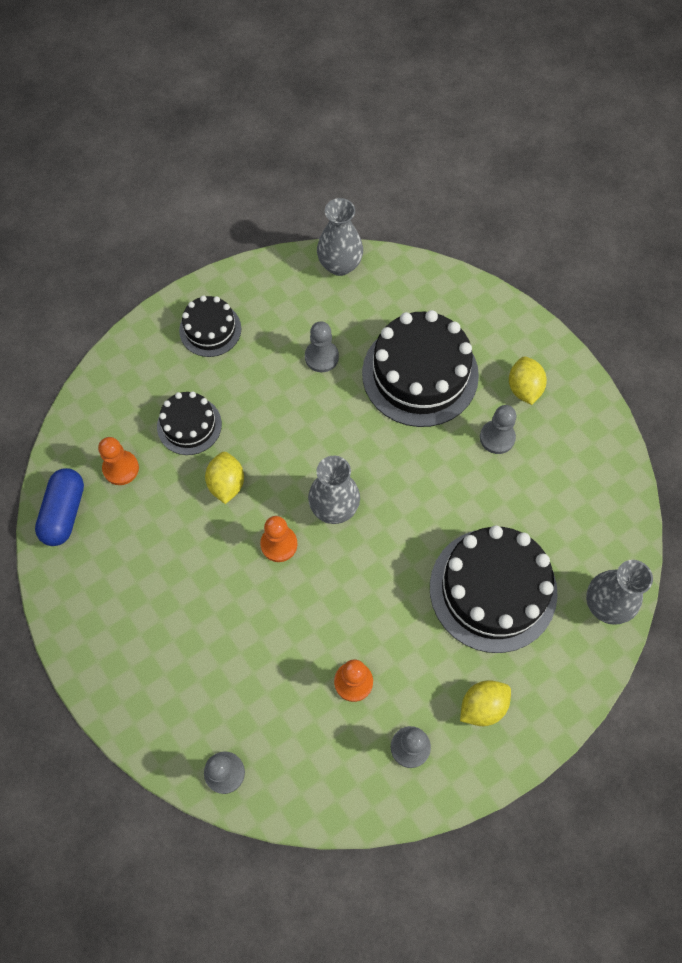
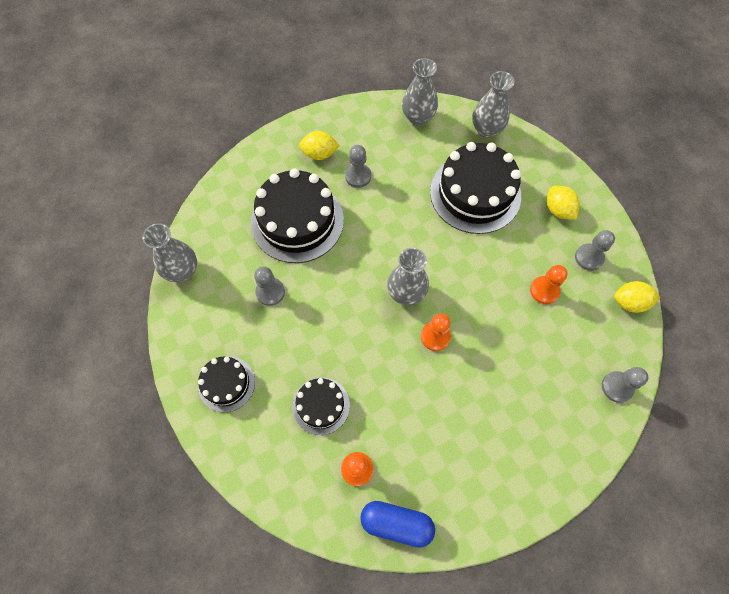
camera: 85 degrees left, 0 degrees up
yellow lemon [205,452,244,504] -> yellow lemon moved to [614,281,660,313]
none -> grey vase [402,58,438,125]

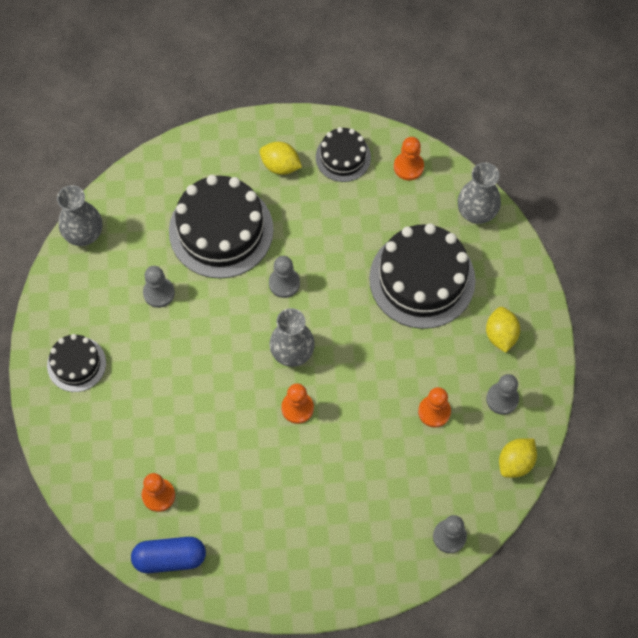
camera: 25 degrees right, 0 degrees up
black cake [292,378,350,435] -> black cake moved to [316,127,371,182]
grey pawn [345,145,371,188] -> grey pawn moved to [269,256,300,298]
blue capsule [360,501,435,548] -> blue capsule turned 45 degrees counterclockwise [131,537,206,573]
grey vase [402,58,438,125] -> orange pawn [394,137,424,180]
yellow lemon [614,281,660,313] -> yellow lemon turned 75 degrees counterclockwise [499,438,537,478]

